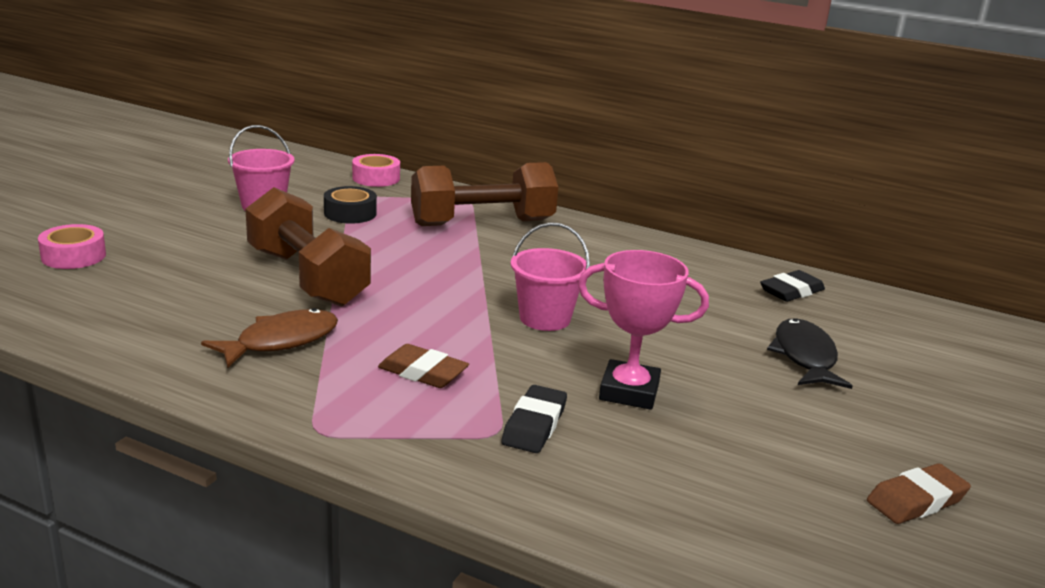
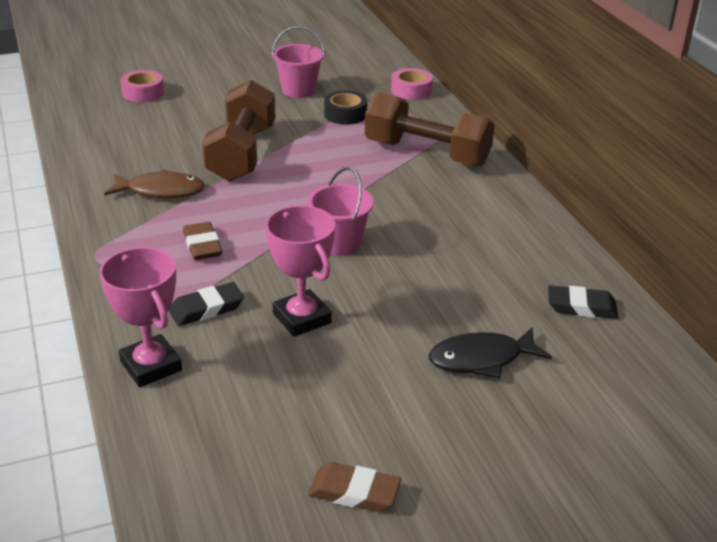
camera: 45 degrees right, 10 degrees up
black fish [767,318,853,389] -> black fish turned 150 degrees counterclockwise [429,327,552,379]
none -> pink trophy [99,247,182,387]

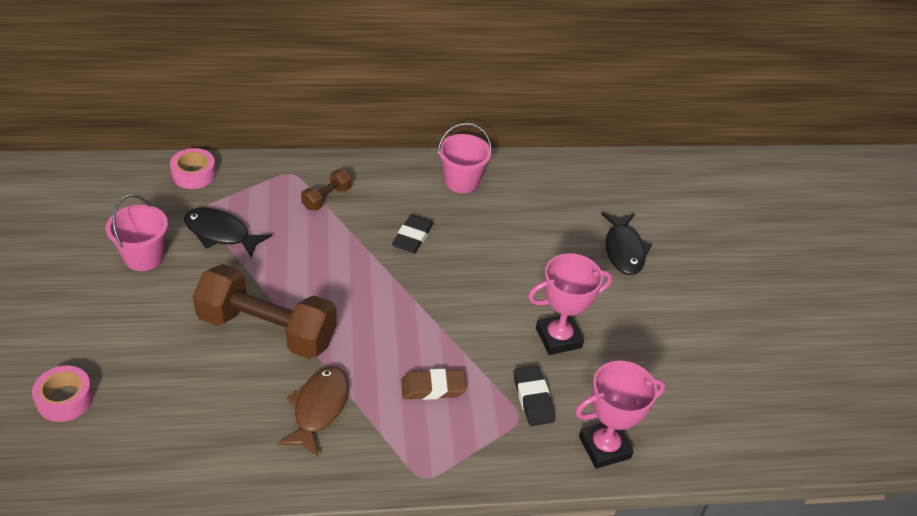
camera: 80 degrees left, 10 degrees up
pink bucket [307,167,374,256] -> pink bucket moved to [438,123,492,193]
brown eraser [308,462,401,512] -> none
black tape [324,91,367,125] -> black fish [184,208,272,258]
brown dumbbell [365,92,495,167] -> brown dumbbell [301,170,351,211], size x0.45
black eraser [548,285,618,319] -> black eraser moved to [392,215,433,253]

